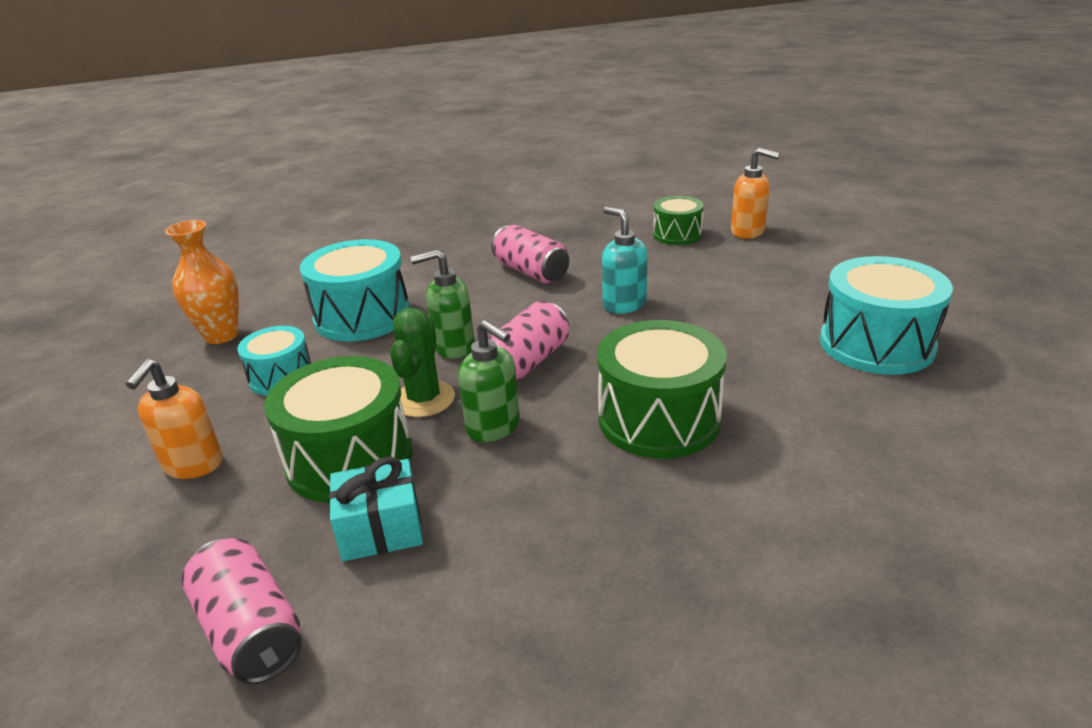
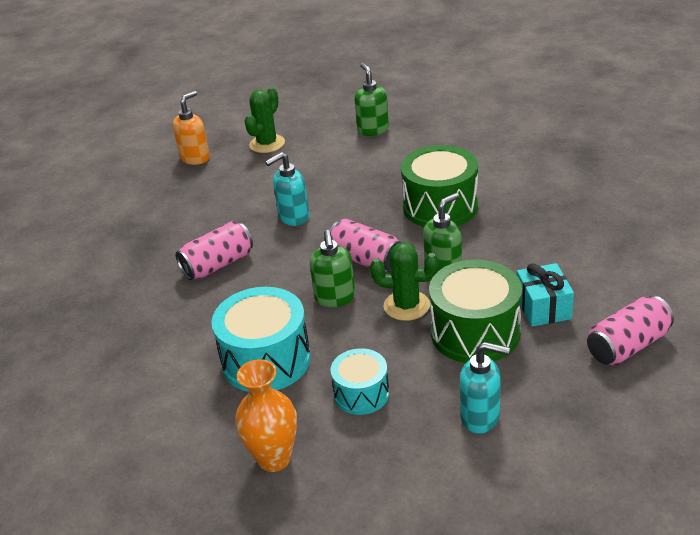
camera: 85 degrees left, 5 degrees up
orange soap dispenser [126,359,223,479] -> turquoise soap dispenser [460,342,510,434]
green drum [653,196,704,245] -> none
turquoise drum [820,256,953,375] -> green soap dispenser [355,63,389,136]
none -> green cactus [245,87,285,153]

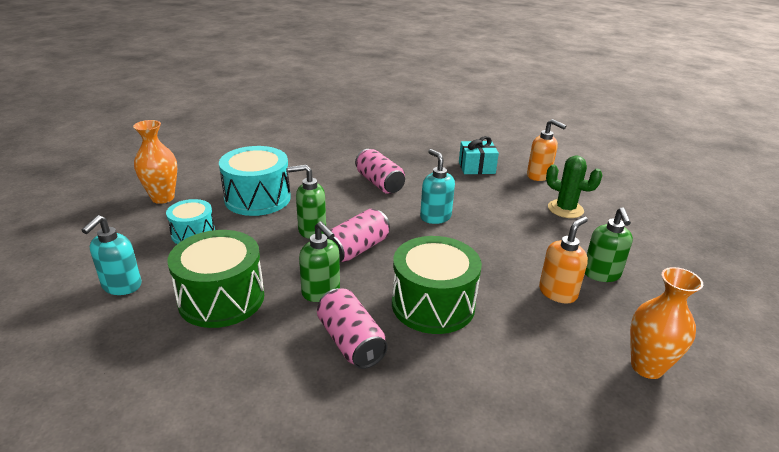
camera: 90 degrees right, 5 degrees down
green soap dispenser [355,63,389,136] -> green soap dispenser turned 105 degrees clockwise [585,207,633,282]
green cactus [370,242,439,321] -> none
turquoise gift [517,263,574,327] -> turquoise gift moved to [459,136,499,174]
pink can [587,296,674,365] -> pink can moved to [317,288,388,369]
none -> orange soap dispenser [539,216,588,303]
none -> orange vase [630,267,703,379]

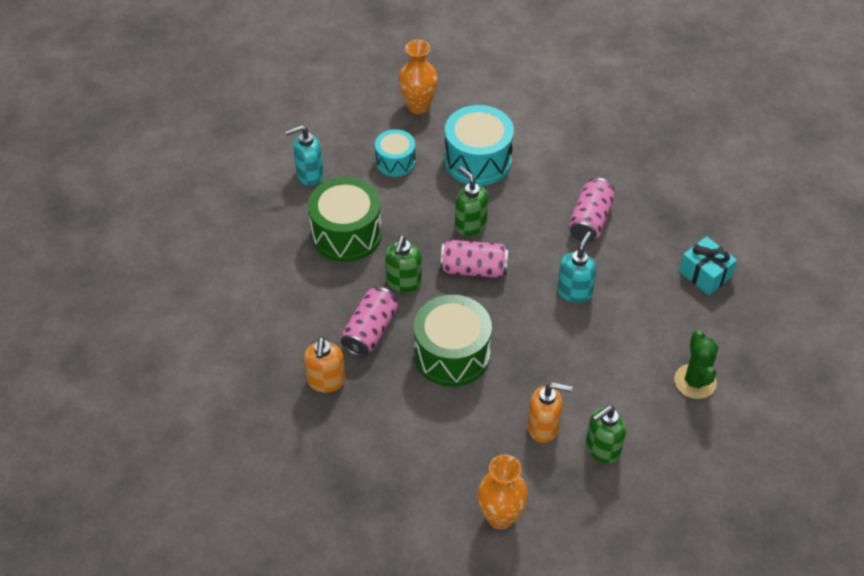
camera: 55 degrees right, 20 degrees up
orange soap dispenser [527,119,566,181] -> orange soap dispenser moved to [304,336,345,393]

